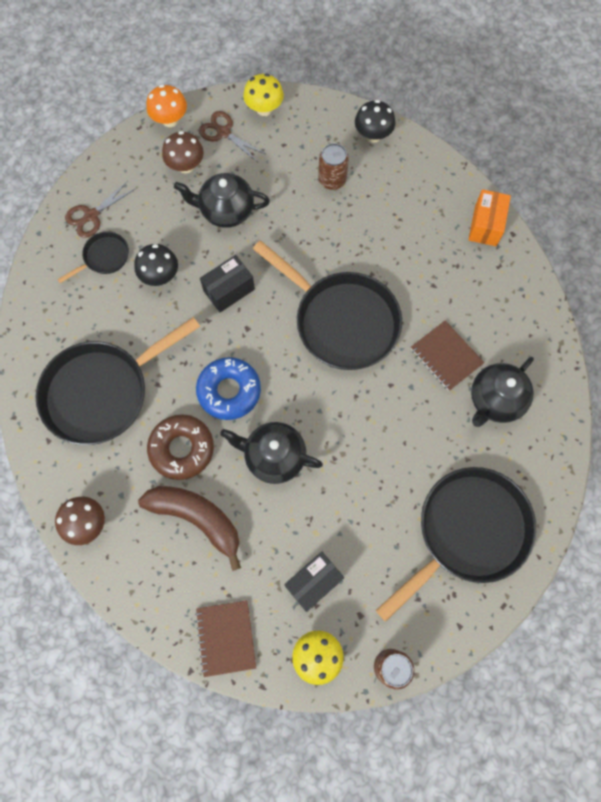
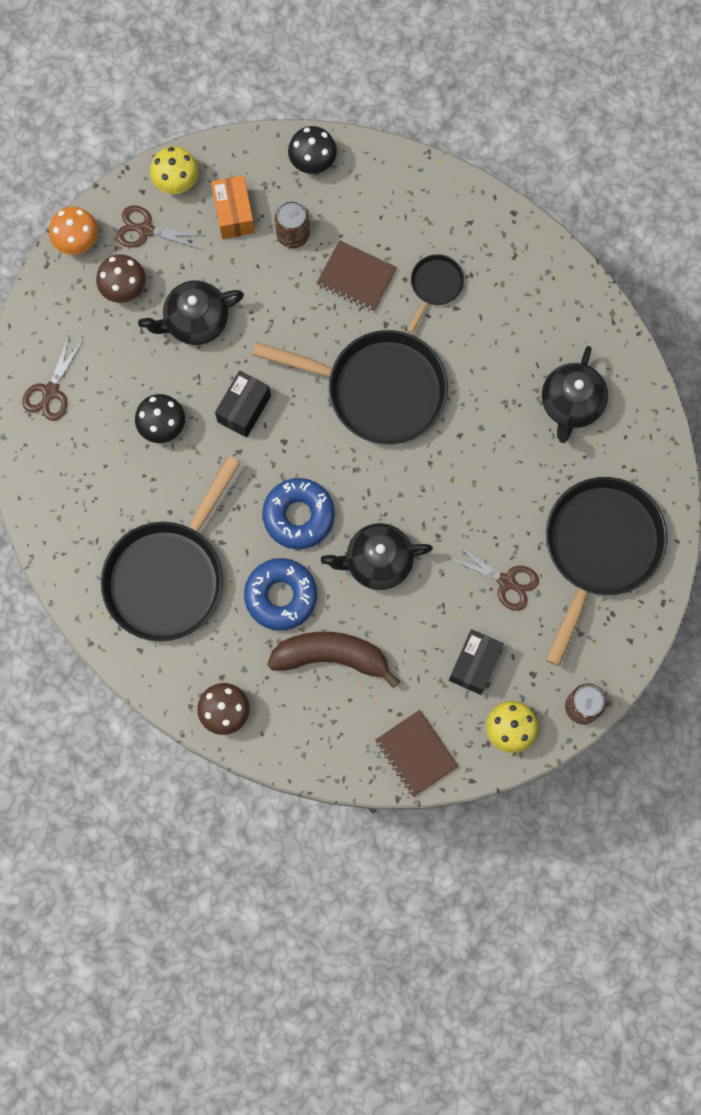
camera: 25 degrees left, 5 degrees up
black pan [57,232,129,283] -> black pan moved to [407,254,464,333]
brown donut [147,415,214,480] -> blue donut [244,558,317,631]
brown notebook [411,320,484,391] -> brown notebook moved to [316,240,397,312]
orange box [469,189,511,246] -> orange box moved to [211,175,255,239]
none -> brown scissors [449,544,539,611]

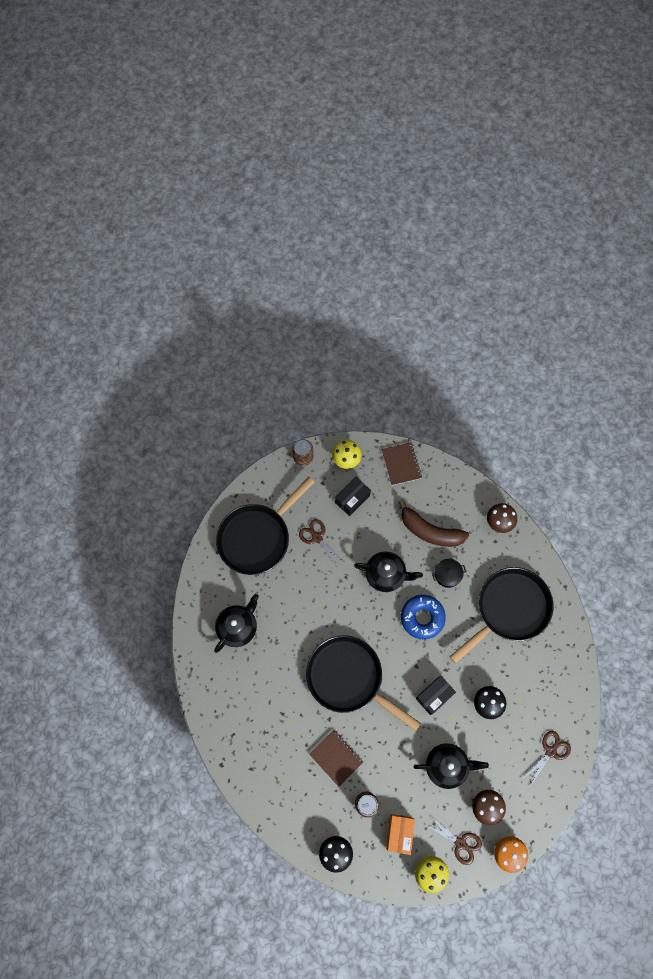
camera: 160 degrees left, 5 degrees down
blue donut [244,558,317,631] -> black pot [432,559,466,588]
black pan [407,254,464,333] -> none

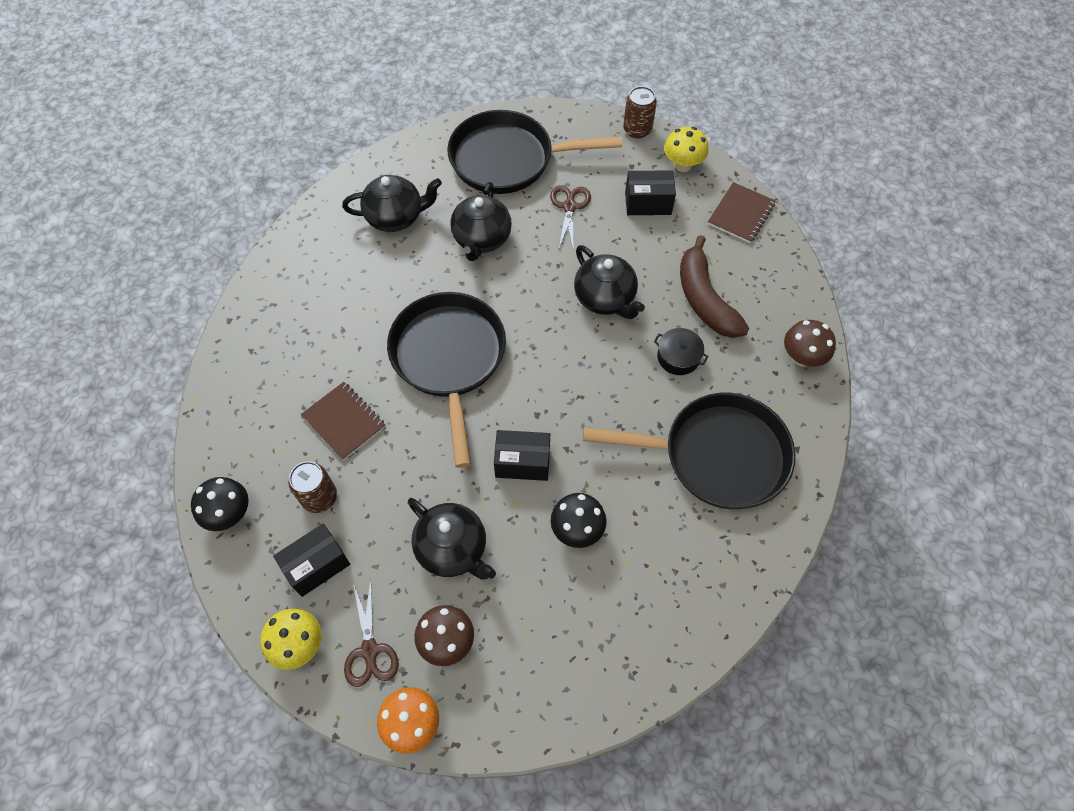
camera: 45 degrees right, 10 degrees down
brown notebook [309,730,363,787] -> brown notebook turned 45 degrees counterclockwise [301,382,386,461]
orange box [386,814,415,855] -> black box [273,524,350,597]
blue donut [401,595,446,639] -> none
brown scissors [524,731,571,786] -> none
none -> black teapot [450,182,512,261]

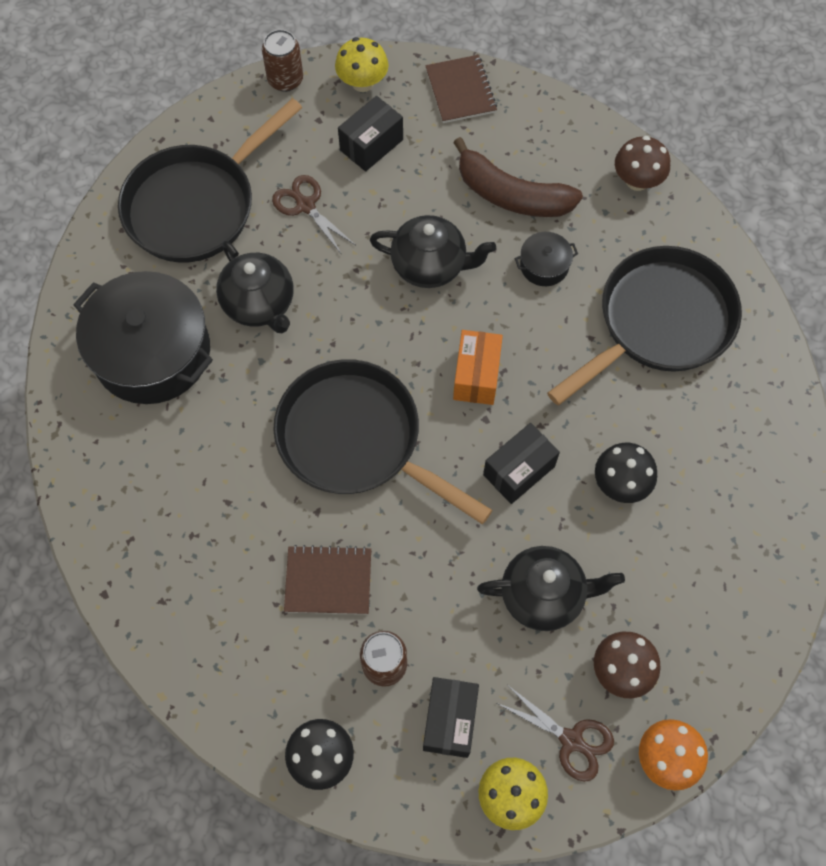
camera: 45 degrees left, 5 degrees up
black teapot [342,175,442,232] -> black pot [73,271,213,404]
none -> orange box [453,330,503,405]

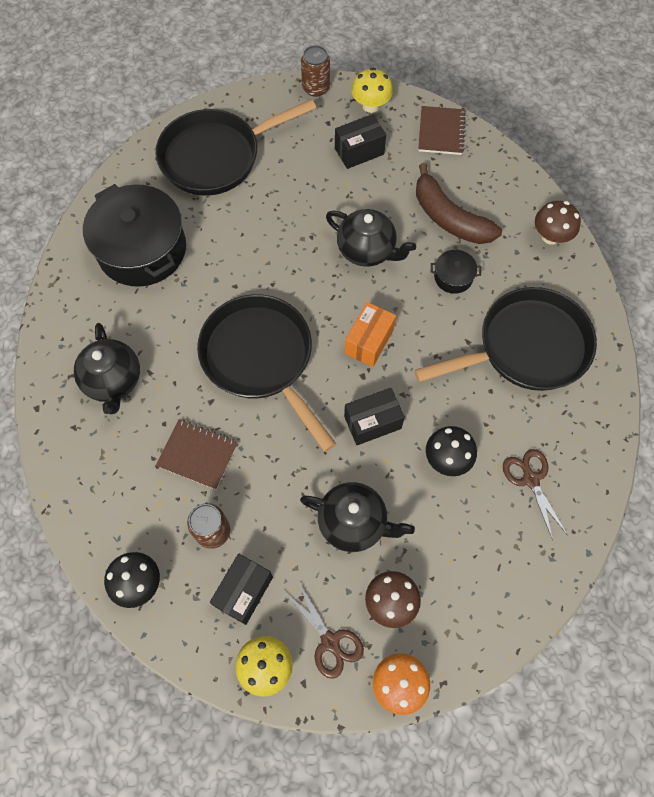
camera: 20 degrees right, 0 degrees up
black teapot [216,240,293,333] -> black teapot moved to [74,323,140,414]
brown scissors [272,175,355,255] -> brown scissors moved to [503,449,567,540]

